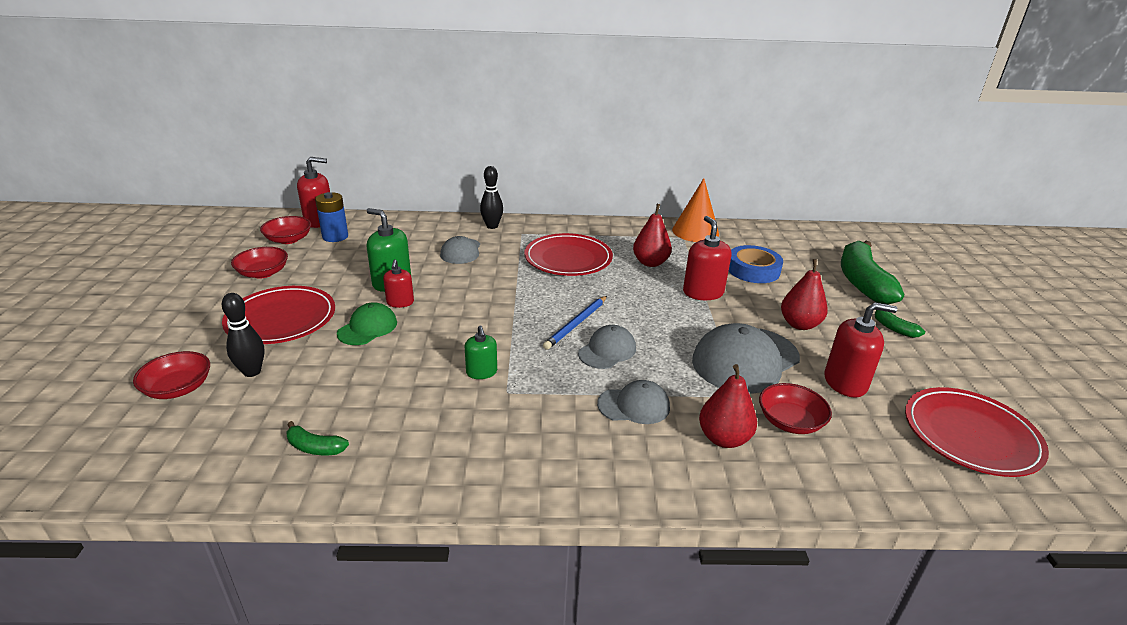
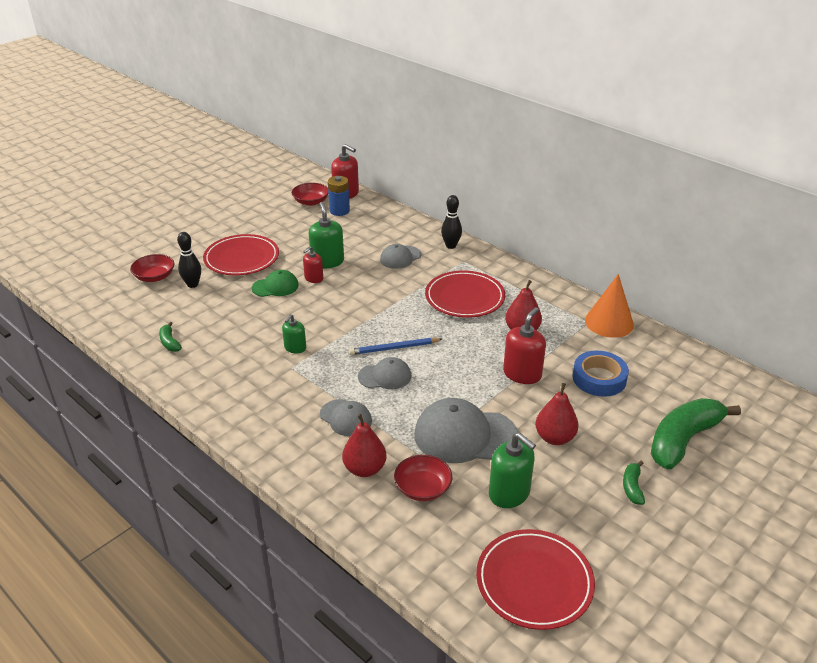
camera: 45 degrees right, 5 degrees up
red bowl [231,247,288,279] -> none
red soap dispenser [824,302,897,398] -> green soap dispenser [489,432,536,508]

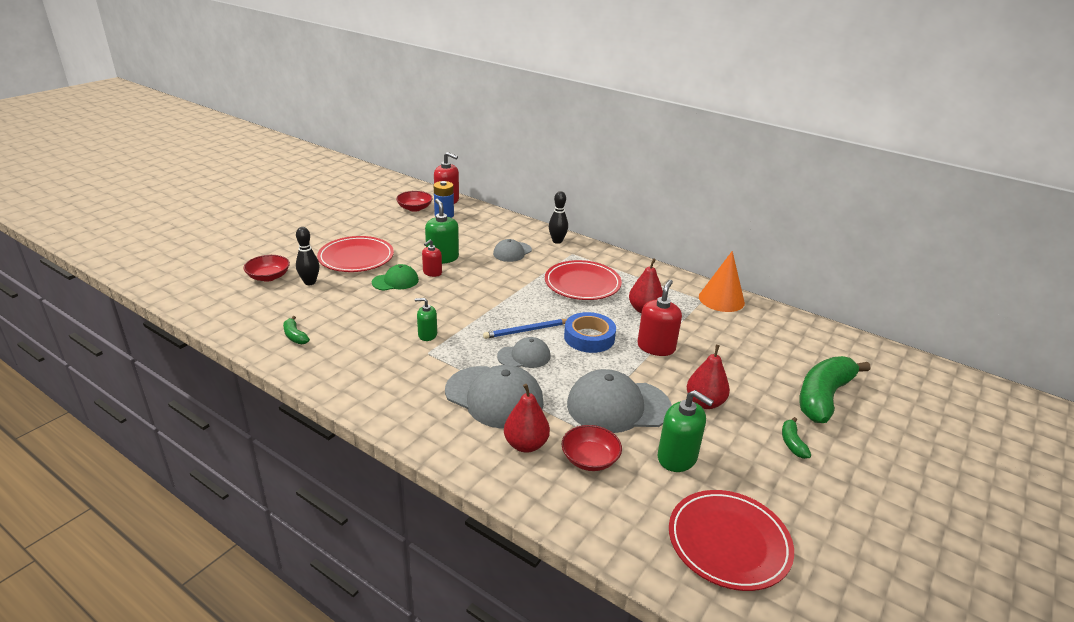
camera: 10 degrees left, 5 degrees down
green soap dispenser [282,314,306,353] -> green soap dispenser turned 75 degrees clockwise [415,298,437,341]
grey cap [320,399,372,436] -> grey cap [445,365,544,429], size x1.79
blue tape [572,350,629,397] -> blue tape moved to [564,312,616,353]

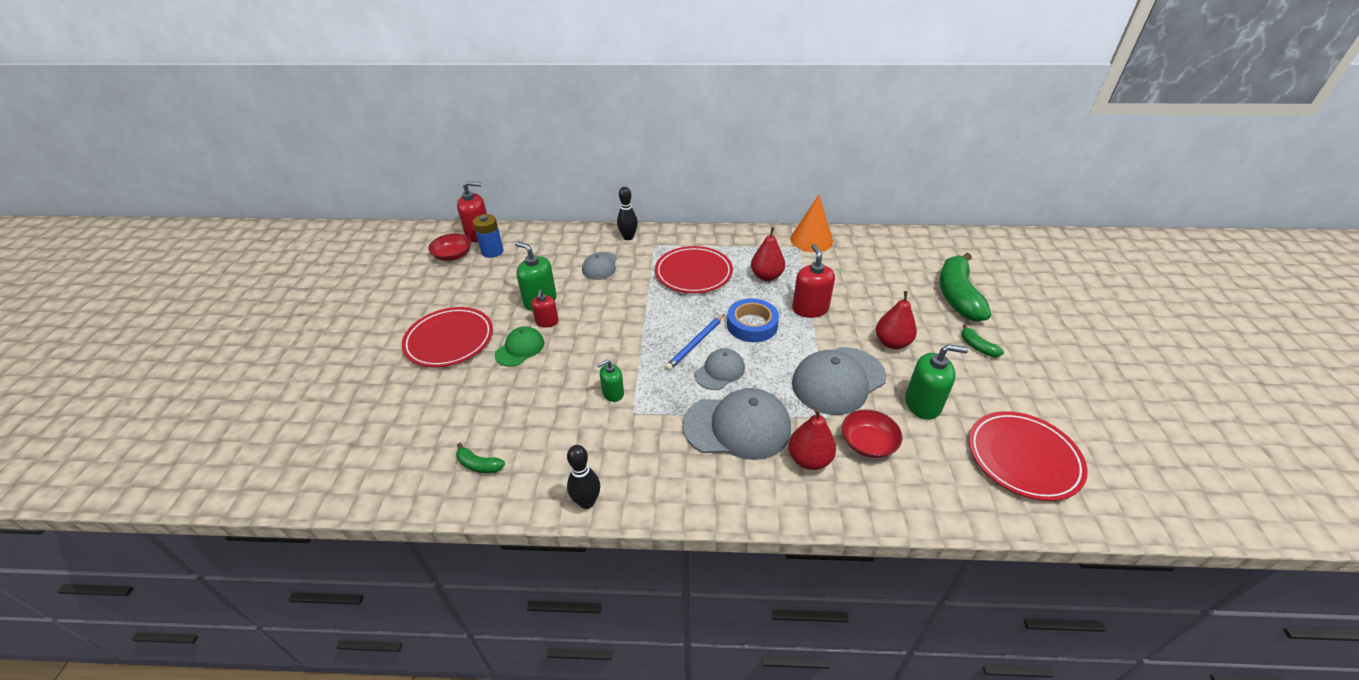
camera: 30 degrees left, 10 degrees up
red bowl [243,255,290,281] -> none
black bowling pin [296,227,319,285] -> black bowling pin moved to [567,445,600,509]

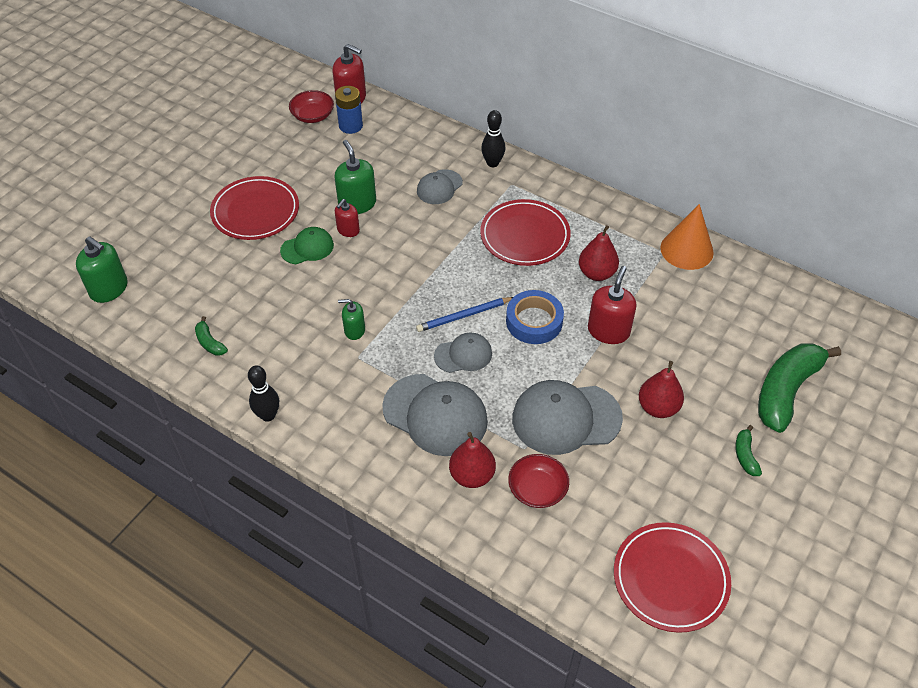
camera: 30 degrees right, 10 degrees up
green soap dispenser [905,345,968,420] -> green soap dispenser moved to [76,236,128,303]

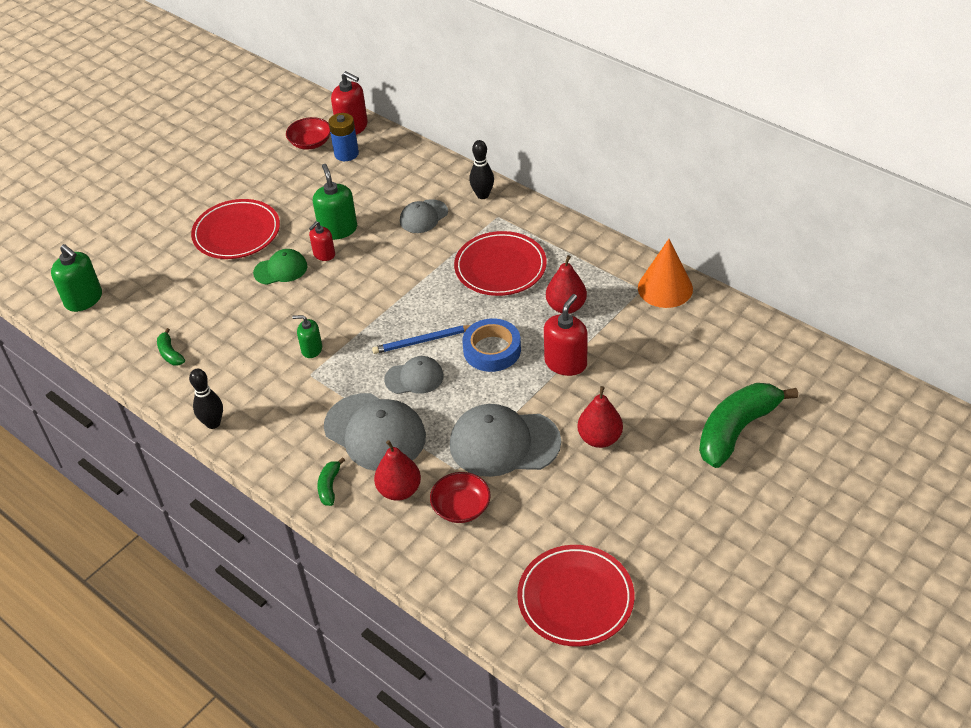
camera: 10 degrees right, 5 degrees down
green banana [735,425,762,476] -> green banana moved to [317,457,345,506]

